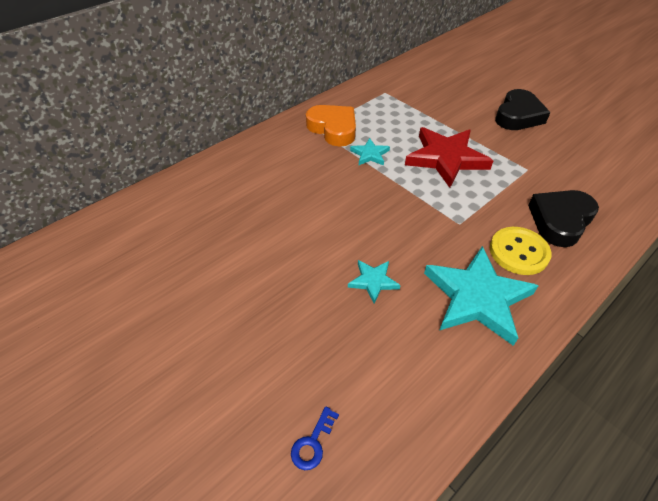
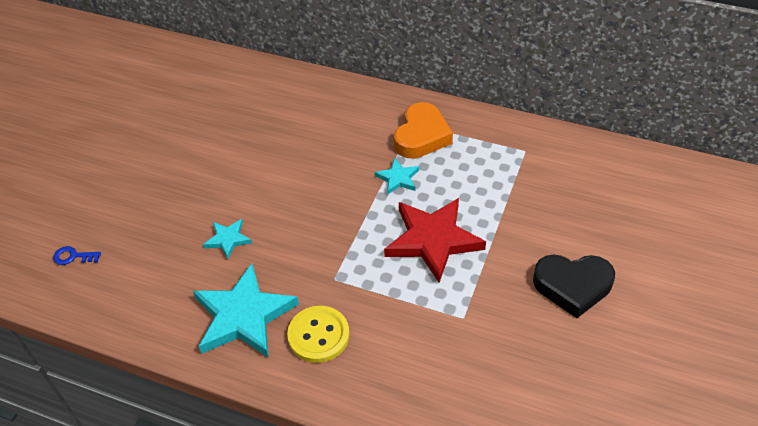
camera: 65 degrees right, 0 degrees up
black heart [528,190,599,247] -> none

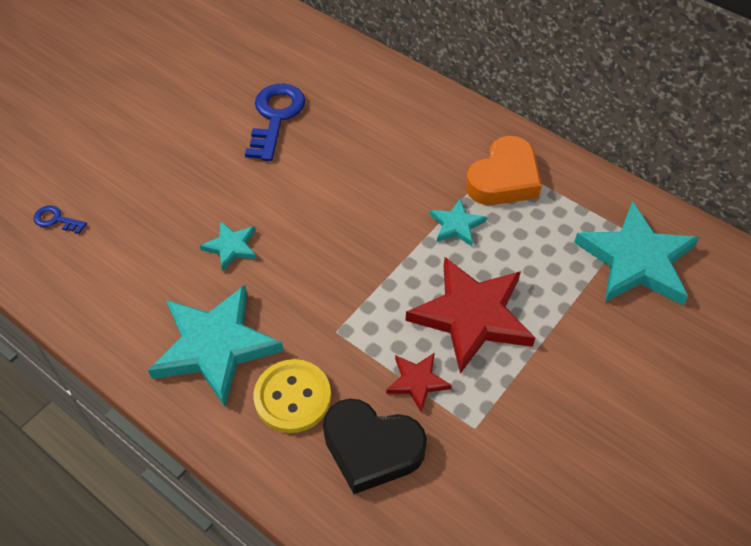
camera: 15 degrees right, 5 degrees up
black heart [533,255,615,318] -> black heart moved to [323,399,427,494]
none -> blue key [245,84,306,161]
none -> red star [386,353,452,413]
none -> turquoise star [574,201,699,305]

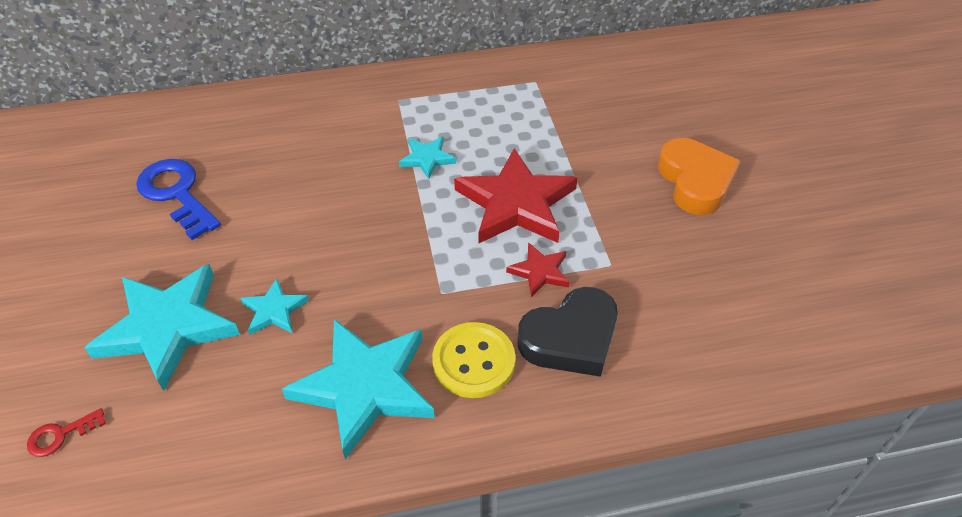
camera: 50 degrees left, 5 degrees down
blue key [34,206,87,234] -> red key [27,408,106,457]
orange heart [466,136,542,205] -> orange heart moved to [658,138,740,215]
turquoise star [574,201,699,305] -> turquoise star moved to [85,264,240,391]

